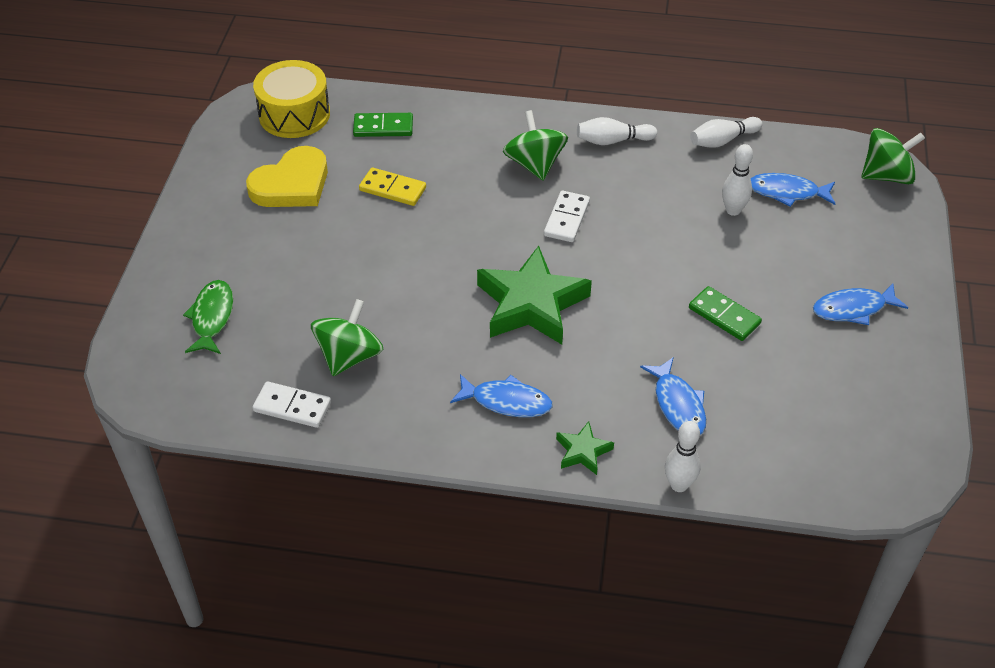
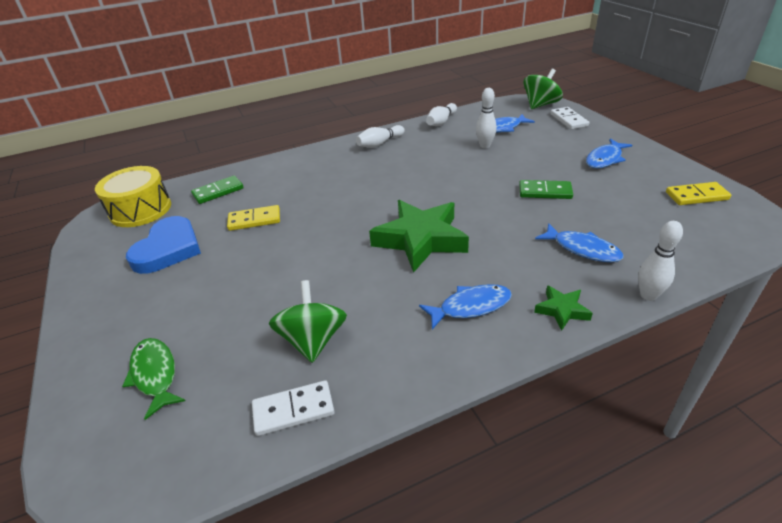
camera: 30 degrees left, 10 degrees down
yellow heart [246,146,328,207] -> blue heart [126,216,201,274]
green spinning top [503,110,568,180] -> none
white domino [544,191,590,242] -> white domino moved to [550,107,589,130]
none -> yellow domino [666,182,731,205]

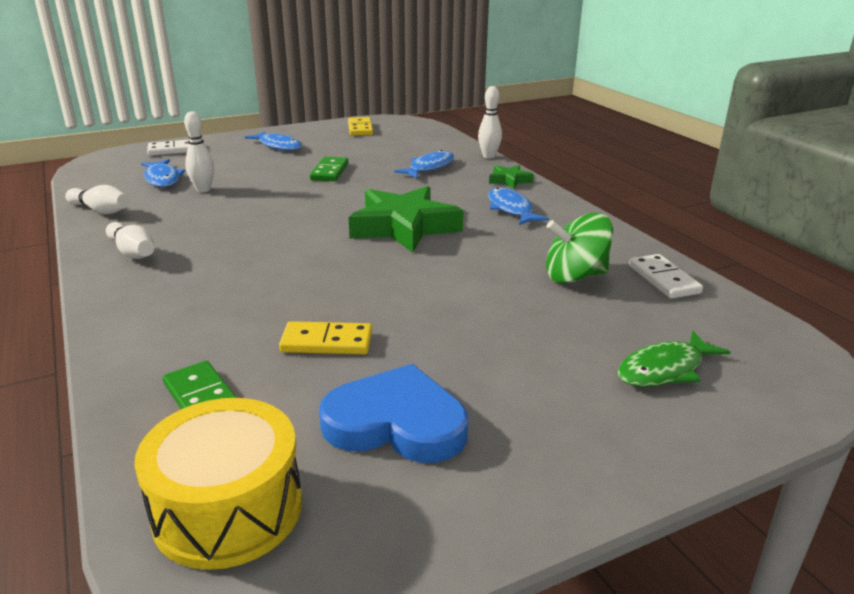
camera: 95 degrees left, 10 degrees down
yellow domino [227,205,280,231] -> yellow domino turned 75 degrees counterclockwise [279,321,372,354]
green spinning top [523,69,563,109] -> none

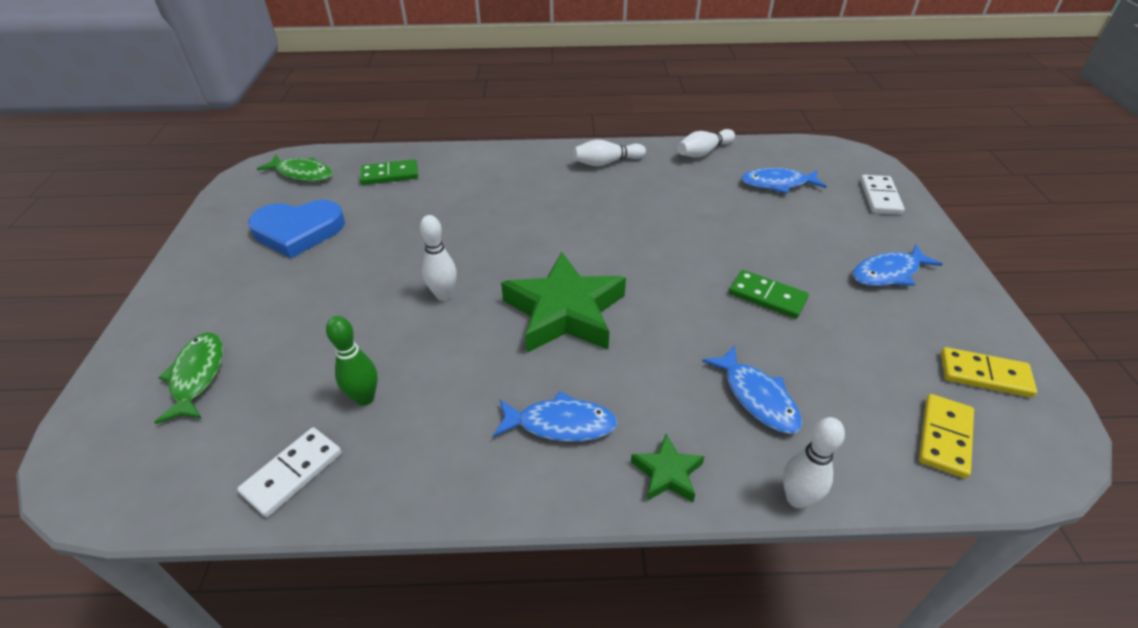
camera: 115 degrees right, 15 degrees up
yellow drum [134,398,302,570] -> green fish [257,155,333,182]
white bowling pin [184,111,214,193] -> white bowling pin moved to [420,215,457,301]
yellow domino [279,321,372,354] -> yellow domino moved to [919,394,974,479]
blue heart [319,364,468,463] -> blue heart turned 45 degrees clockwise [248,200,345,258]
green spinning top [546,213,613,283] -> green bowling pin [326,316,378,406]
white domino [629,254,703,299] -> white domino turned 60 degrees counterclockwise [237,427,342,517]

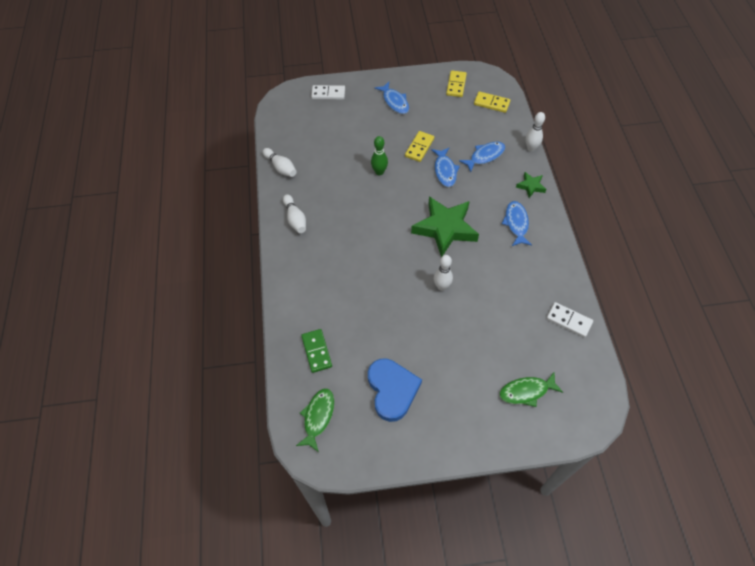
camera: 95 degrees left, 15 degrees up
green bowling pin [326,316,378,406] -> green bowling pin moved to [371,136,388,175]
green domino [729,270,809,319] -> yellow domino [405,131,434,162]
blue fish [741,168,827,194] -> blue fish moved to [431,148,460,187]

